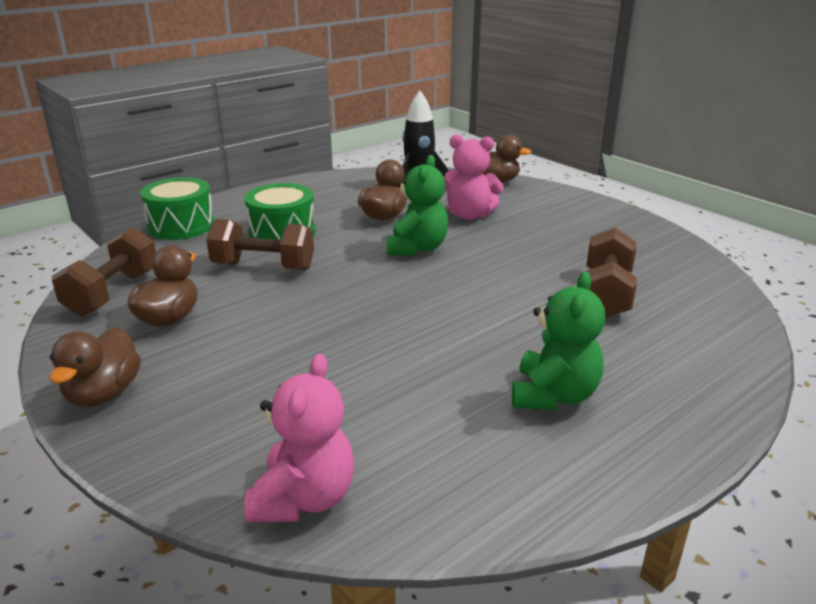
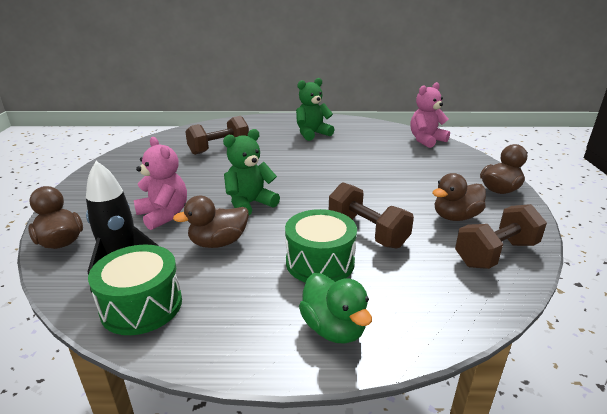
camera: 140 degrees left, 0 degrees up
green drum [140,177,214,240] -> green drum moved to [88,245,182,335]
none -> green duck [299,273,372,344]

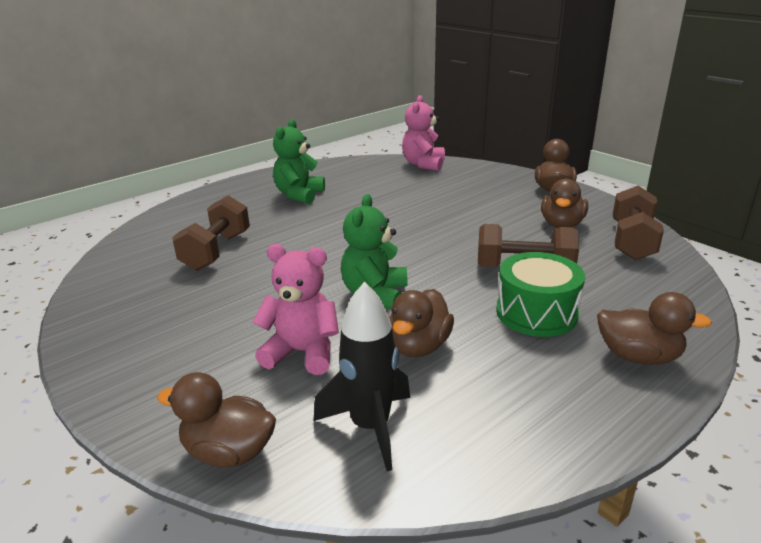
camera: 40 degrees left, 0 degrees up
green drum [88,245,182,335] -> none
green duck [299,273,372,344] -> brown duck [597,292,712,365]

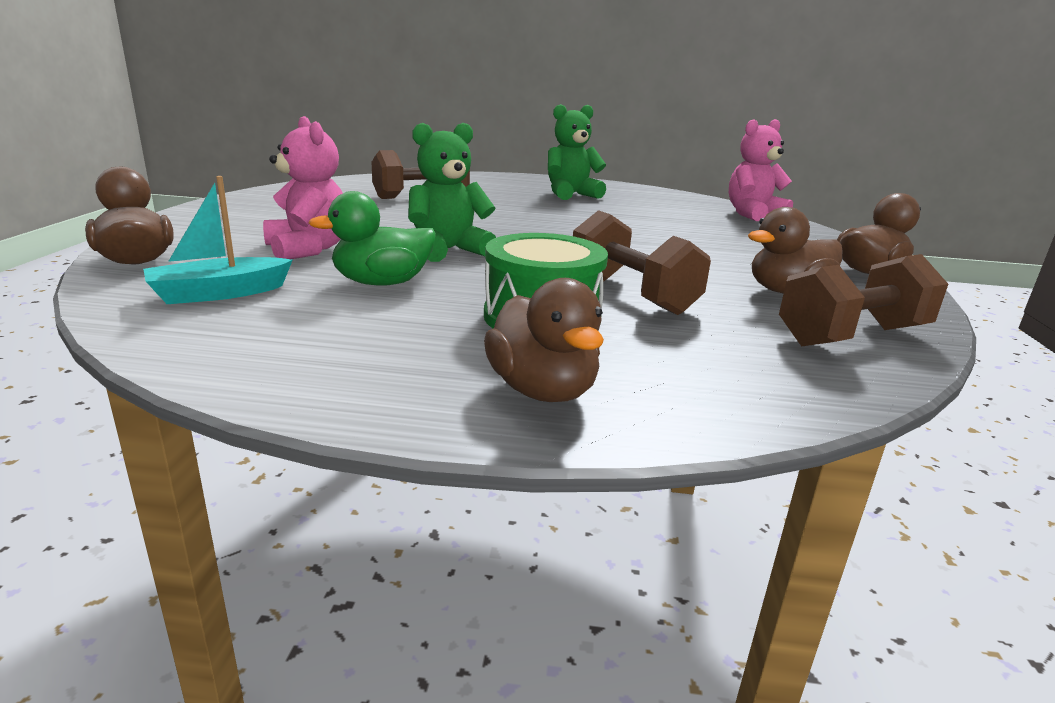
camera: 45 degrees right, 5 degrees down
black rocket [313,282,410,471] -> turquoise boat [143,176,292,304]
brown duck [389,289,454,357] -> green duck [308,191,436,286]

